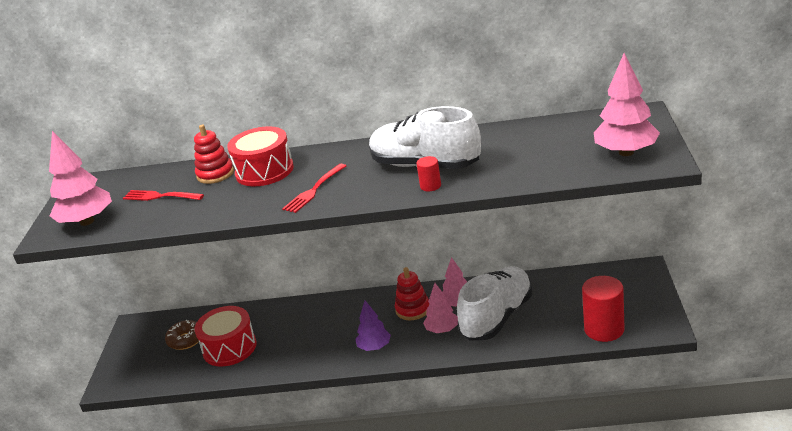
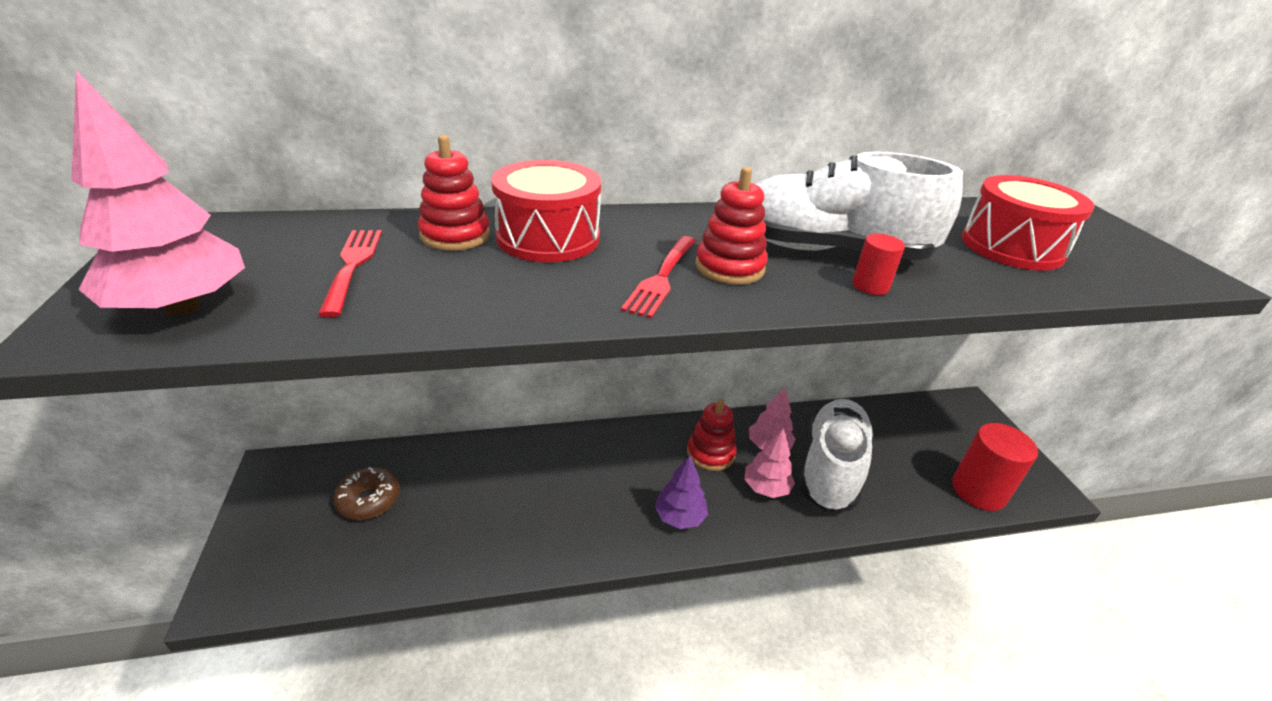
camera: 20 degrees left, 5 degrees up
red fork [123,190,204,201] -> red fork turned 75 degrees clockwise [318,230,382,317]
red drum [195,306,257,367] -> red drum moved to [962,175,1095,271]
pink tree [594,53,660,156] -> none
none -> red stacking toy [695,167,768,284]

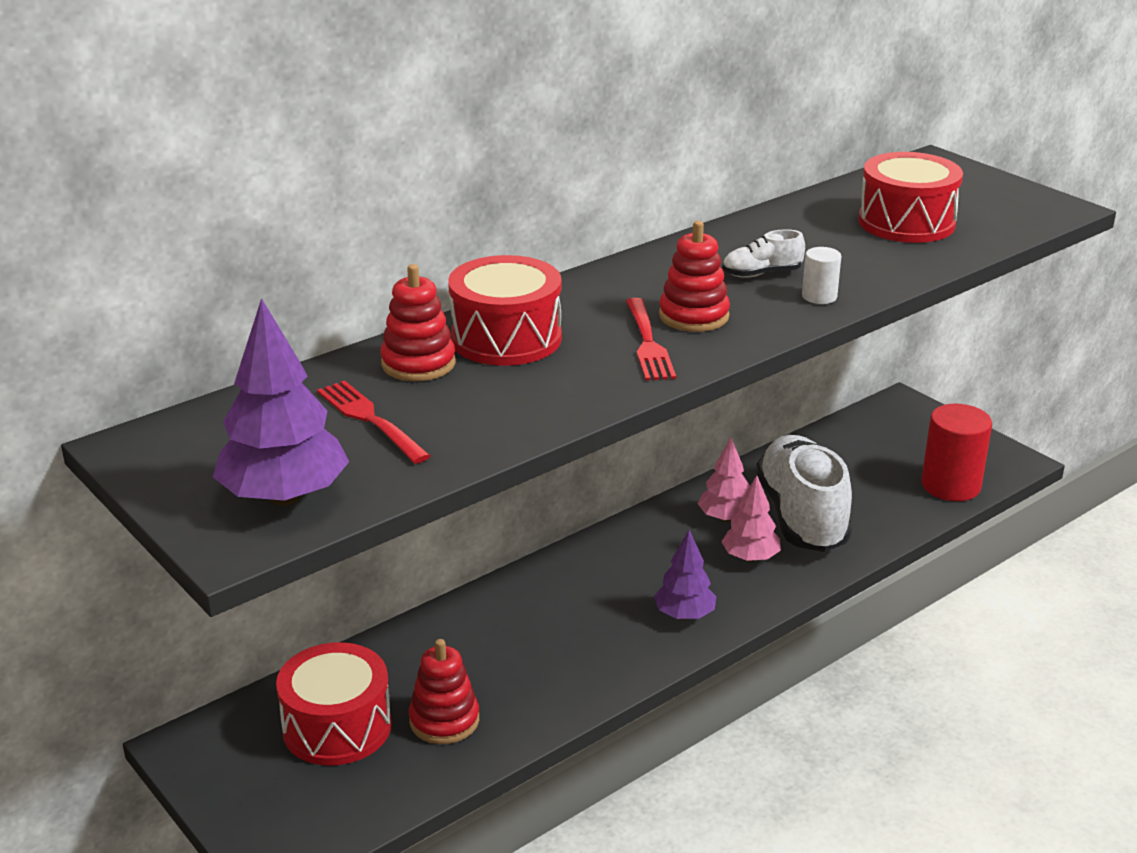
camera: 25 degrees left, 5 degrees down
pink tree [72,70,245,316] -> purple tree [213,298,349,506]
brown donut [333,467,400,520] -> red drum [276,642,392,766]
red stacking toy [687,399,737,471] -> red stacking toy moved to [409,639,479,744]
white shoe [756,151,963,261] -> white shoe [722,229,805,278], size x0.42
red cylinder [853,234,905,295] -> white cylinder [802,247,841,304]

